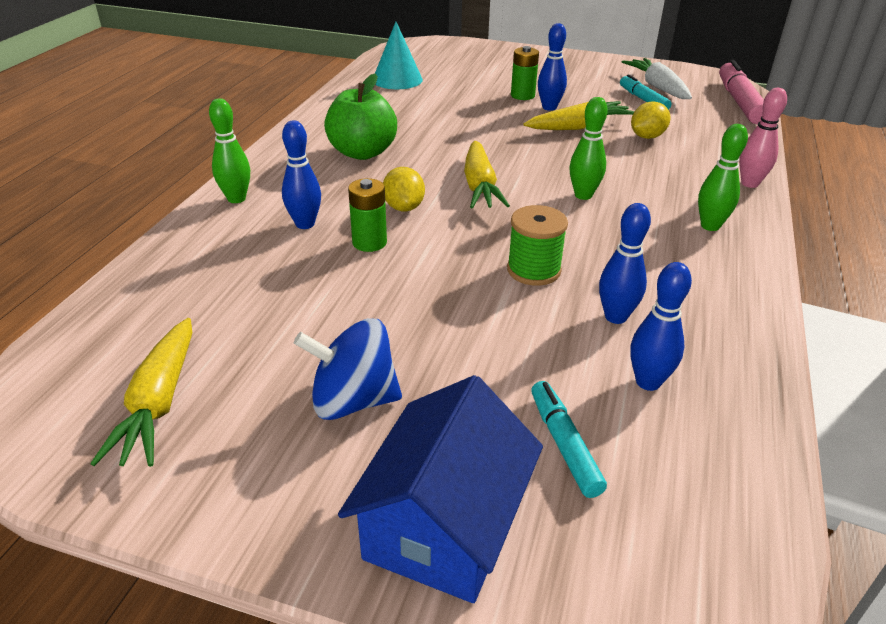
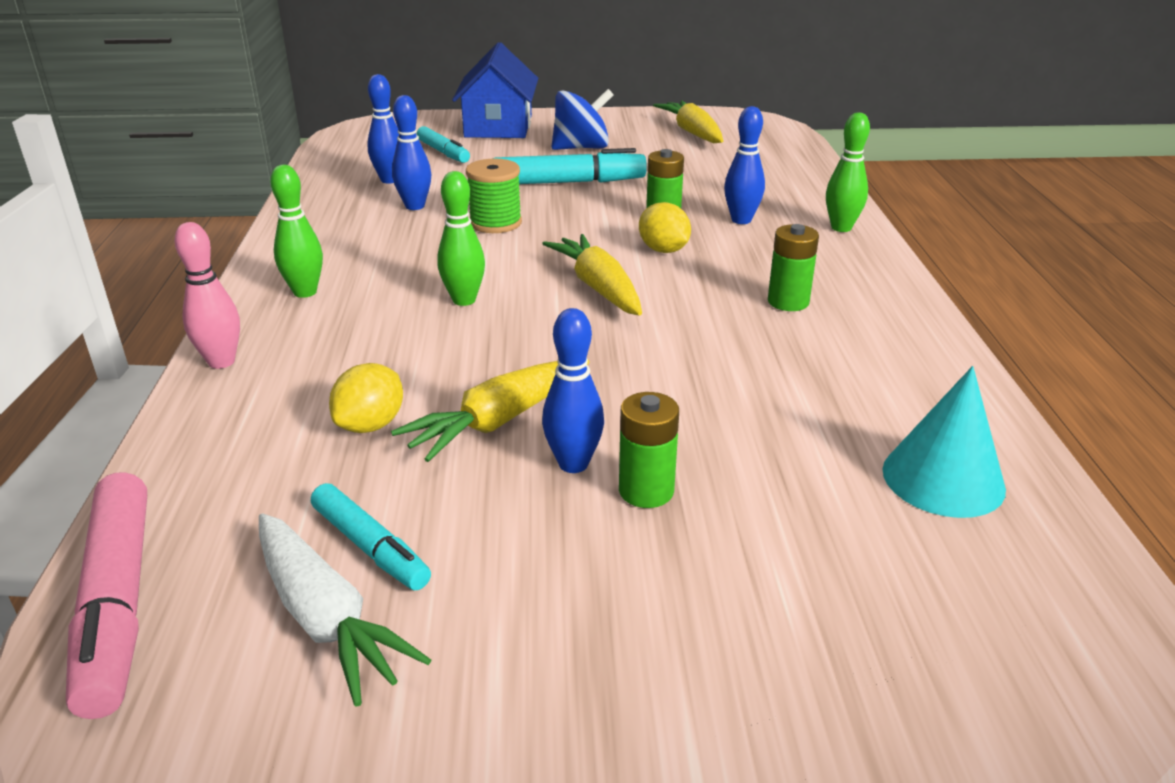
camera: 160 degrees right, 5 degrees down
green apple [324,74,397,160] -> green battery [768,224,819,311]
none -> turquoise marker [493,148,647,184]

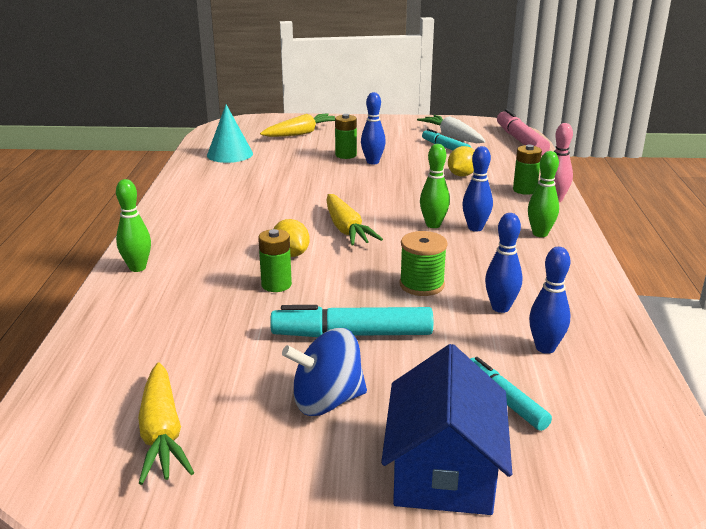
camera: 175 degrees left, 5 degrees down
yellow carrot [391,360,589,462] -> yellow carrot moved to [260,113,335,137]
blue bowling pin [724,106,765,224] -> blue bowling pin moved to [462,146,493,232]
green battery [768,224,819,311] -> green battery moved to [513,144,542,195]

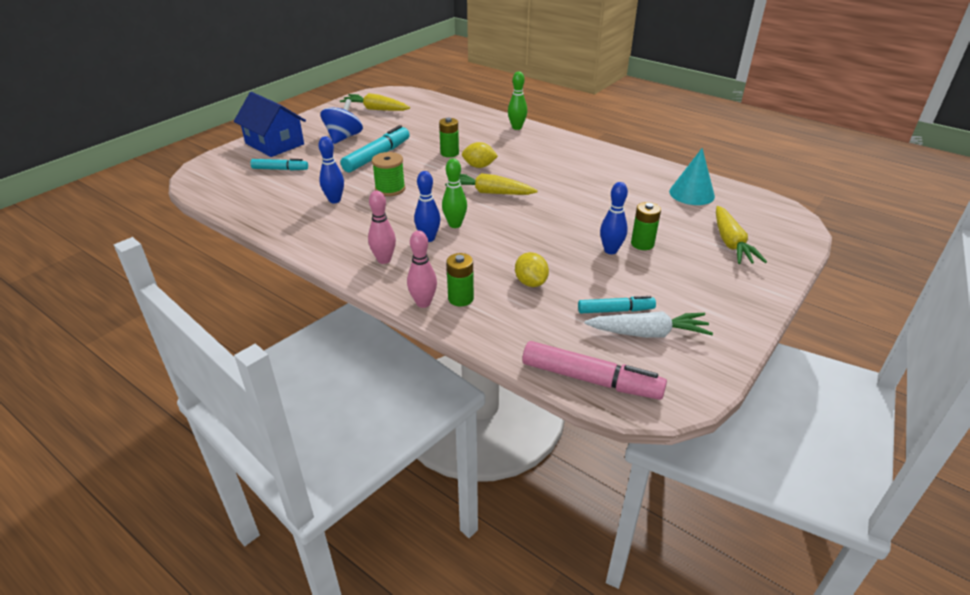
camera: 125 degrees right, 10 degrees up
green bowling pin [528,151,559,237] -> pink bowling pin [368,191,396,264]
blue bowling pin [529,247,570,354] -> none

